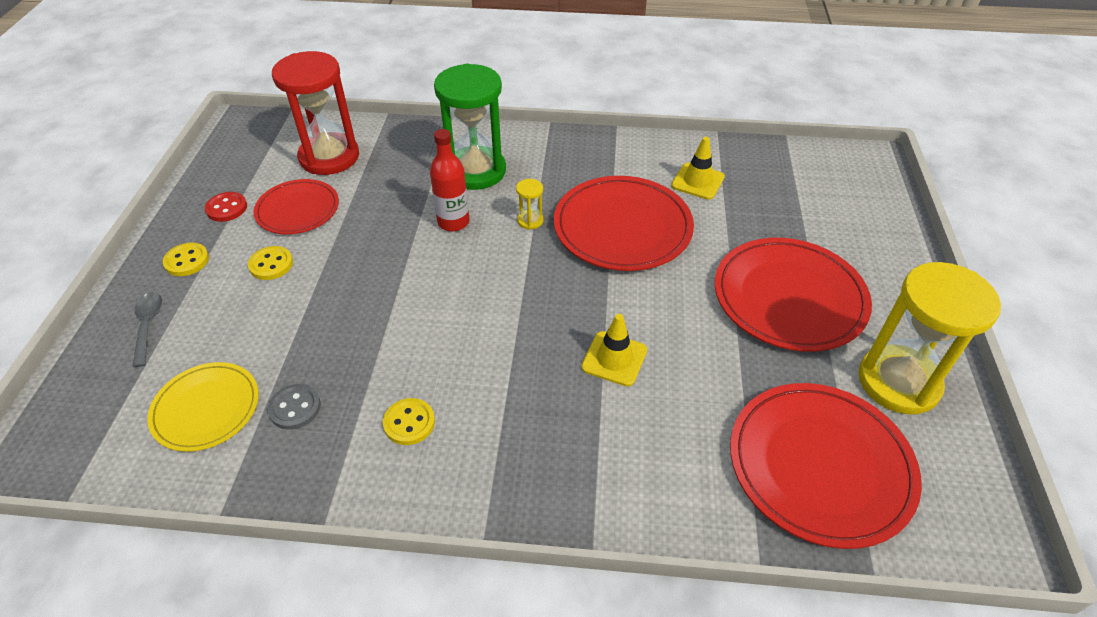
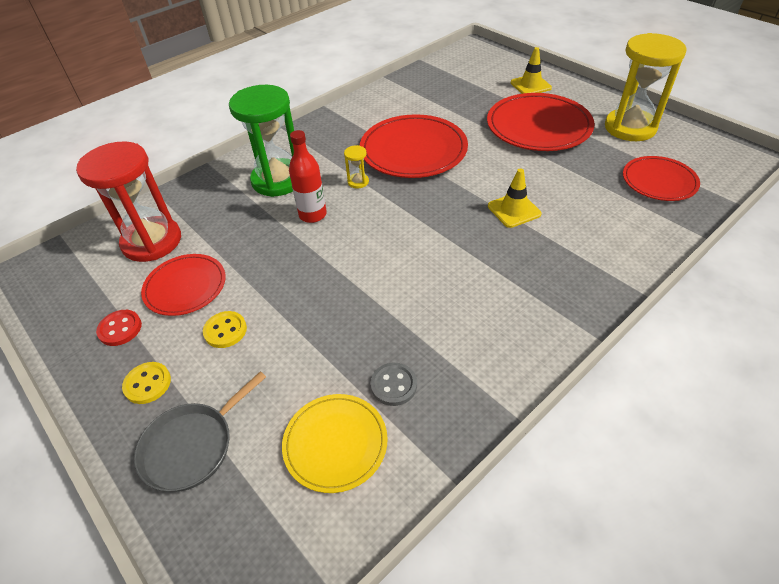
camera: 45 degrees left, 0 degrees up
grey spoon [133,292,162,367] -> grey pan [134,371,266,492]
yellow button [383,398,435,445] -> none
yellow traffic cone [671,137,725,200] -> yellow traffic cone moved to [511,47,552,94]
red plate [730,383,922,549] -> red plate [623,156,700,201], size x0.61

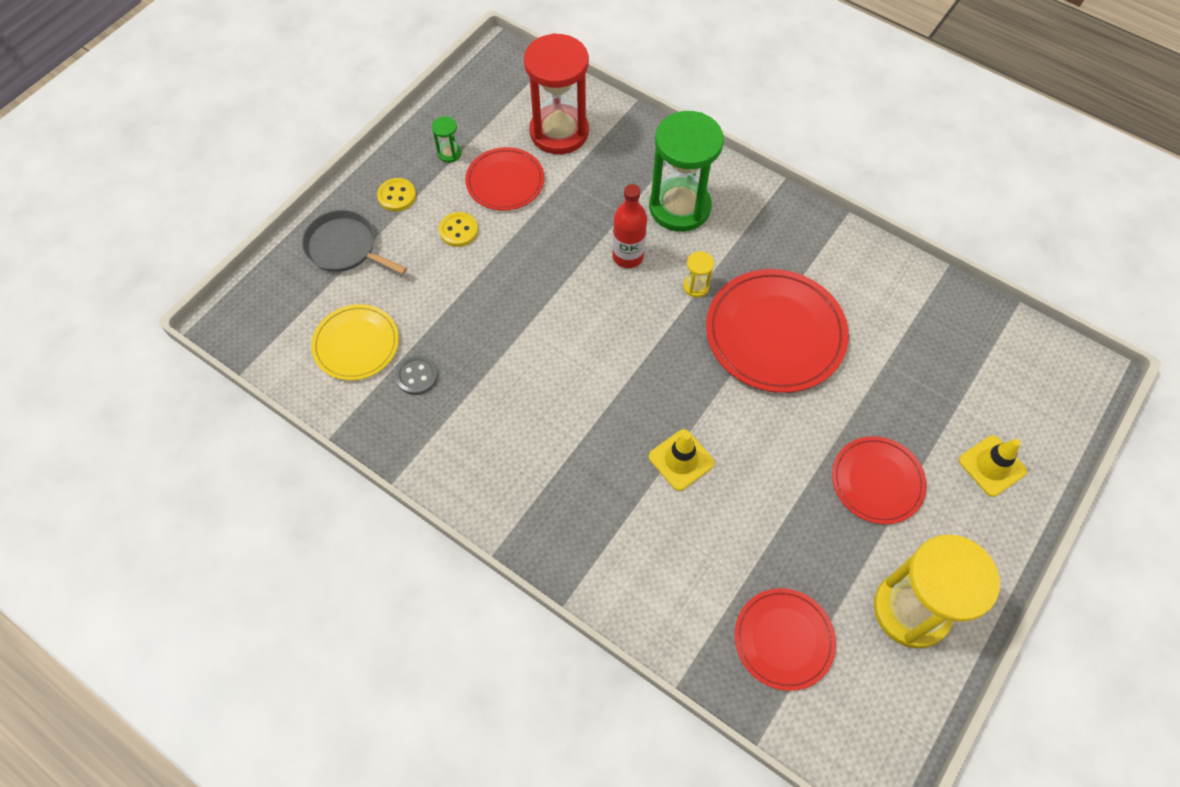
camera: 75 degrees right, 15 degrees up
red button [96,310,142,346] -> green hourglass [432,116,462,163]
red plate [487,93,594,151] -> red plate [832,436,927,524], size x0.61

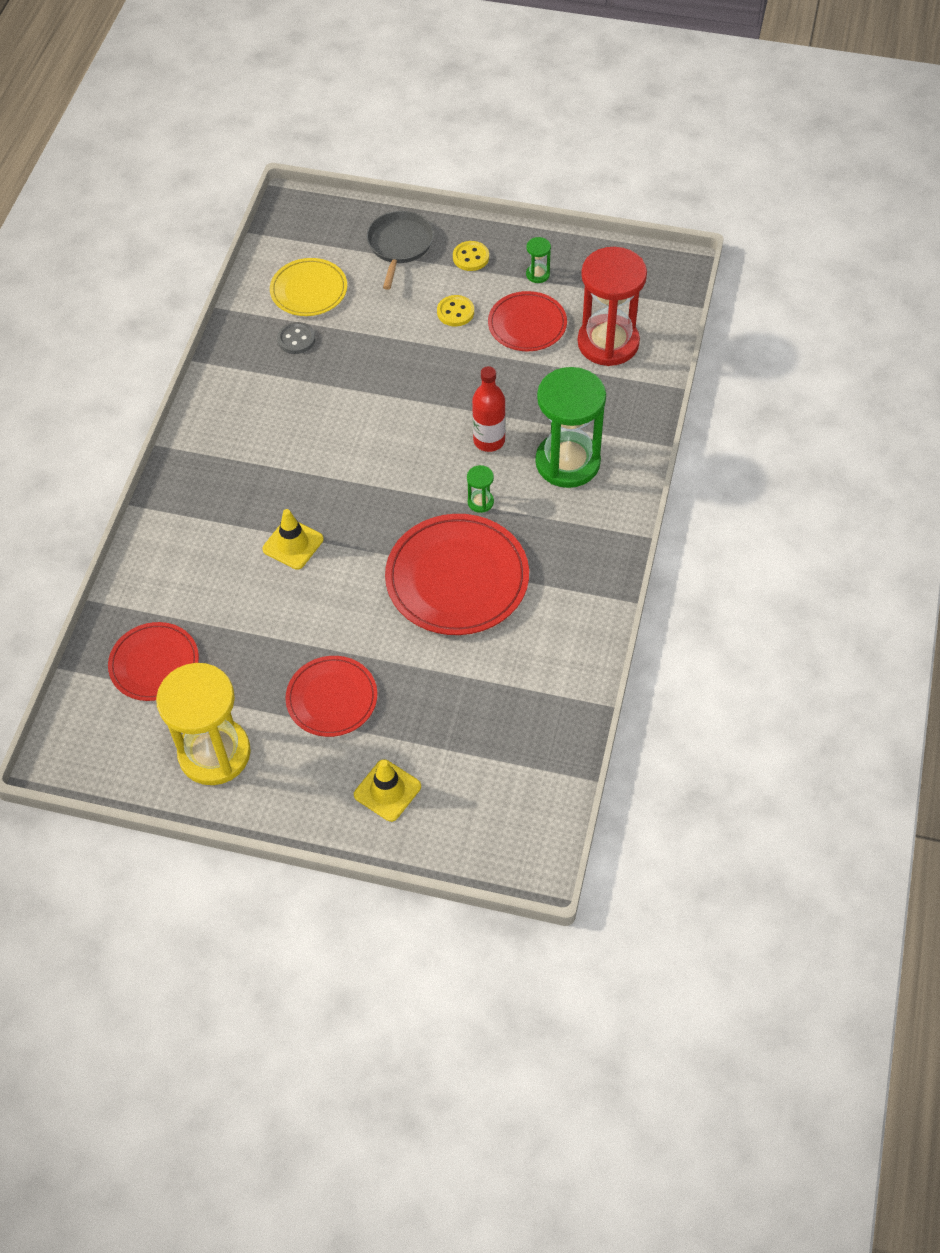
camera: 70 degrees right, 5 degrees down
yellow hourglass [683,251,714,297] -> green hourglass [467,465,494,513]

